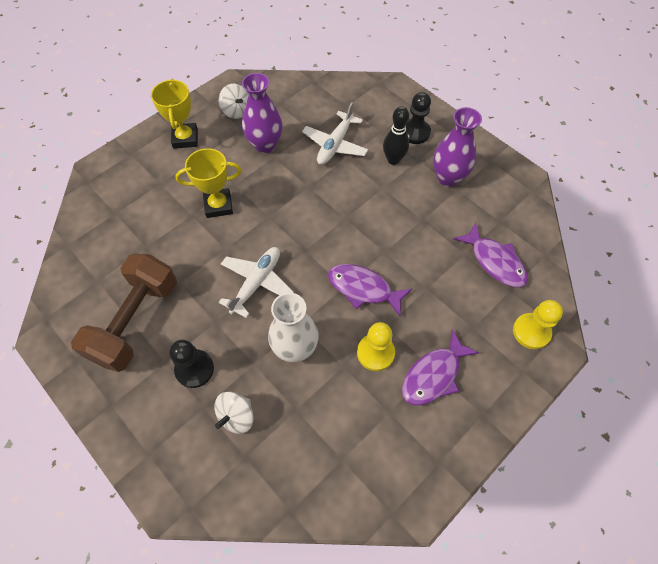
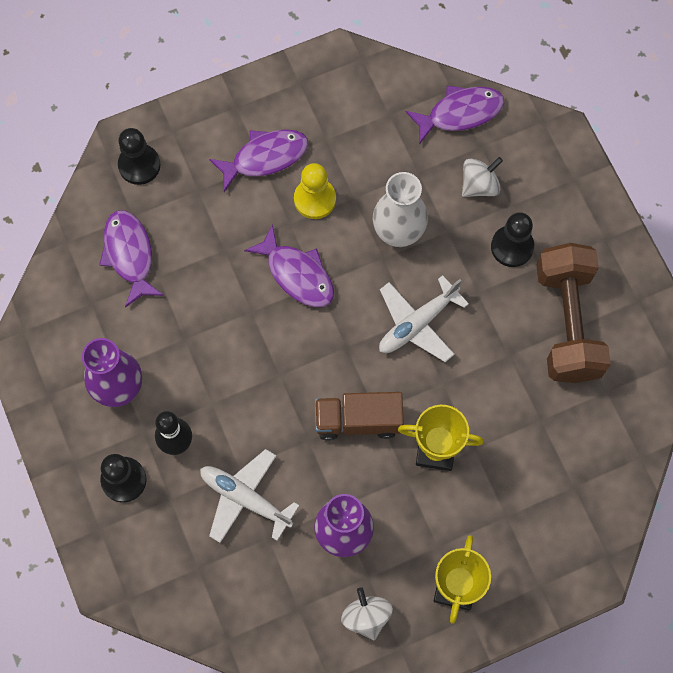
camera: 160 degrees left, 10 degrees up
brown dumbbell [71,254,177,372] -> brown dumbbell turned 45 degrees counterclockwise [536,243,611,383]
white plane [302,102,369,165] -> white plane turned 105 degrees counterclockwise [200,449,300,543]
yellow pawn [513,300,563,349] -> black pawn [118,128,160,185]
none -> brown truck [315,392,404,441]
none -> purple fish [406,86,504,145]

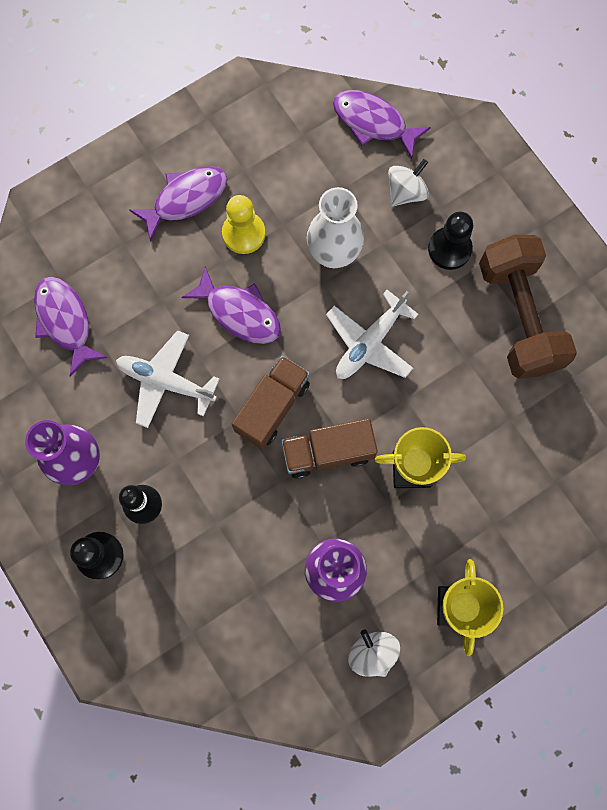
camera: 10 degrees left, 5 degrees up
black pawn [118,128,160,185] -> none
white plane [200,449,300,543] -> white plane moved to [116,330,220,428]
purple fish [406,86,504,145] -> purple fish turned 120 degrees counterclockwise [333,90,431,159]
none -> brown truck [232,356,310,449]

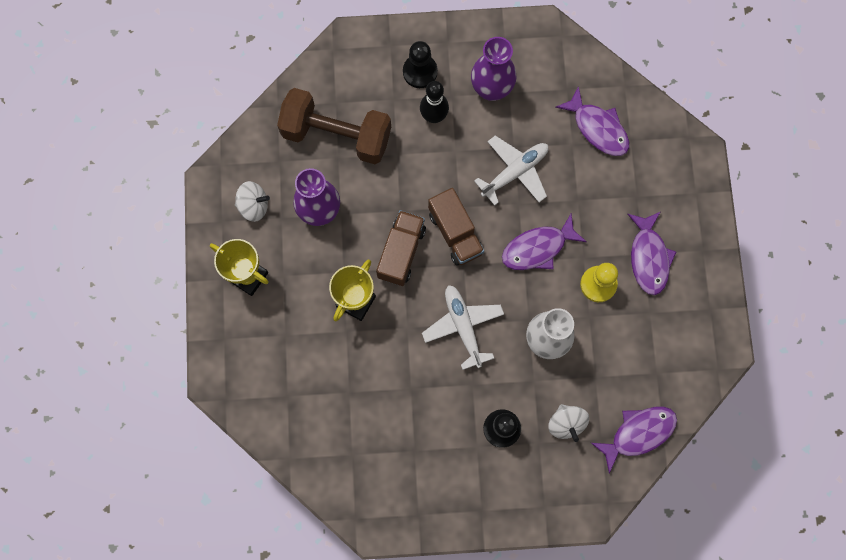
camera: 120 degrees right, 0 degrees up
purple fish [34,277,107,376] -> purple fish turned 45 degrees clockwise [555,86,629,156]
brown dumbbell [479,235,577,379] -> brown dumbbell moved to [277,88,391,164]

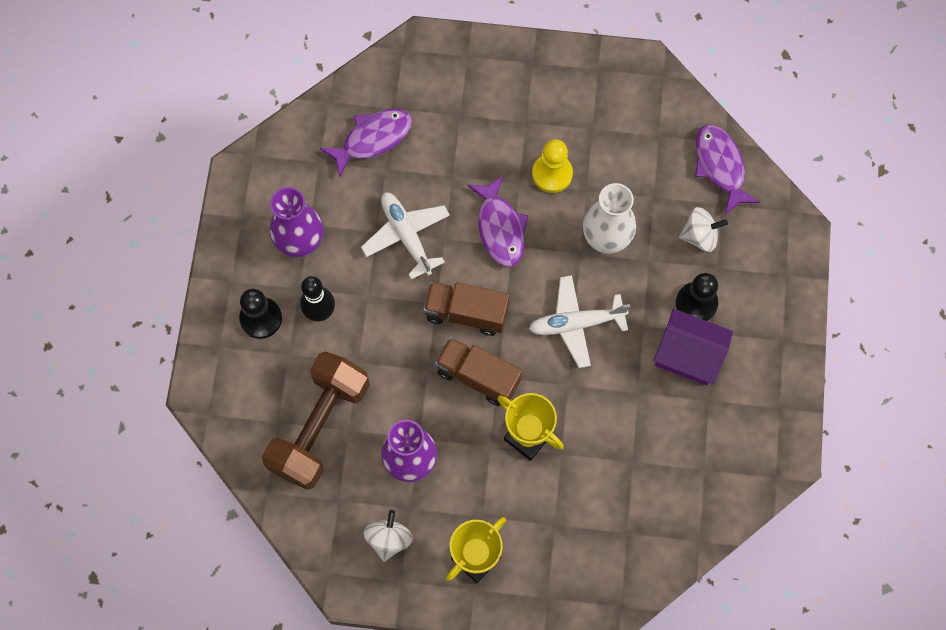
camera: 80 degrees left, 5 degrees down
brown truck [428,188,484,266] -> brown truck turned 150 degrees counterclockwise [423,282,510,336]
purple fish [628,212,676,295] -> none
none -> purple house [653,309,733,386]

